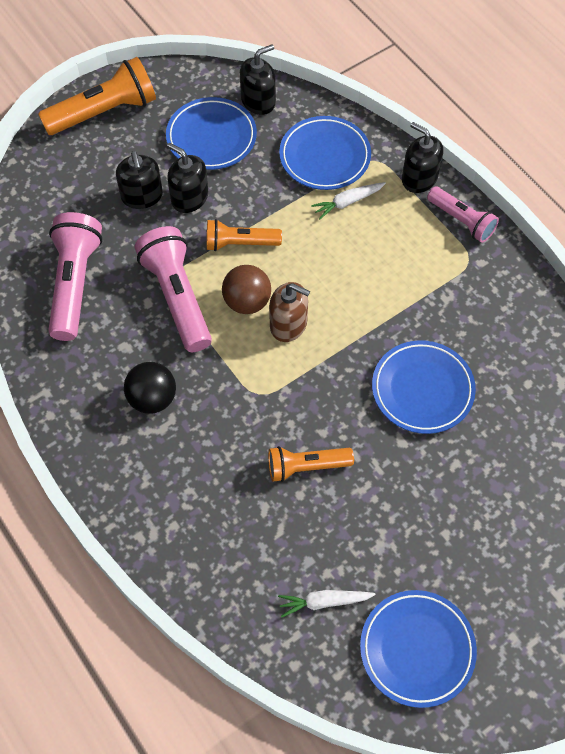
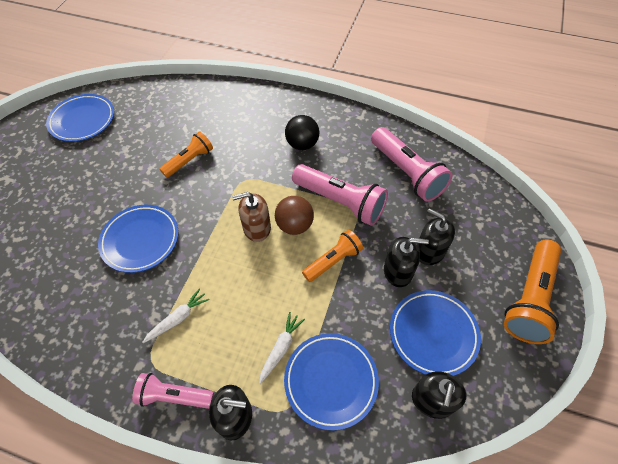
camera: 145 degrees right, 5 degrees down
white carrot [278,590,376,617] -> white carrot moved to [142,288,210,343]

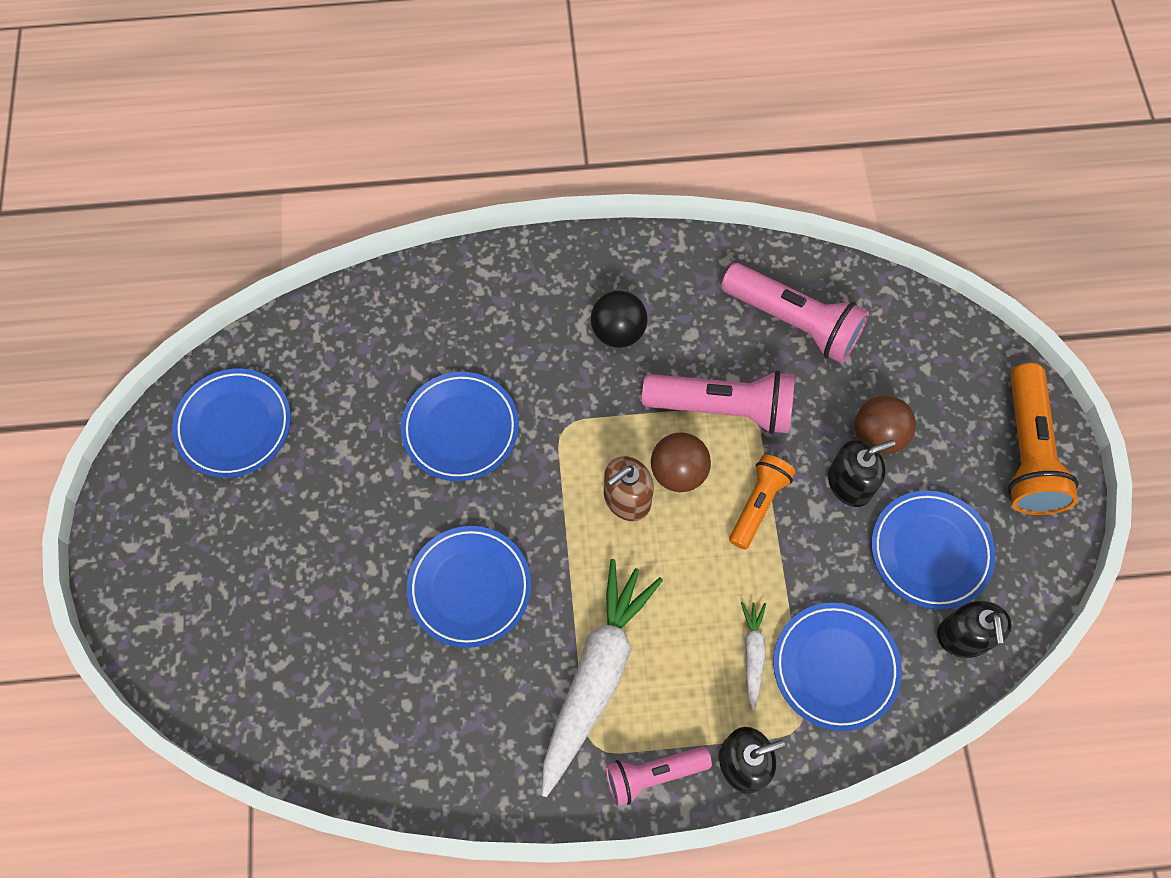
camera: 25 degrees left, 10 degrees up
white carrot [142,288,210,343] -> white carrot [542,559,663,797], size x2.22
orange flashlight [160,131,213,178] -> blue plate [401,372,519,481]
black soap dispenser [417,208,455,265] -> brown ball [855,395,916,454]

